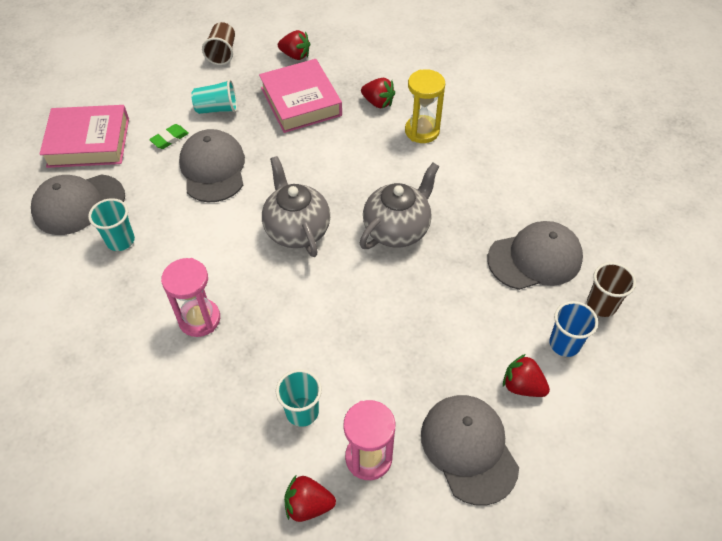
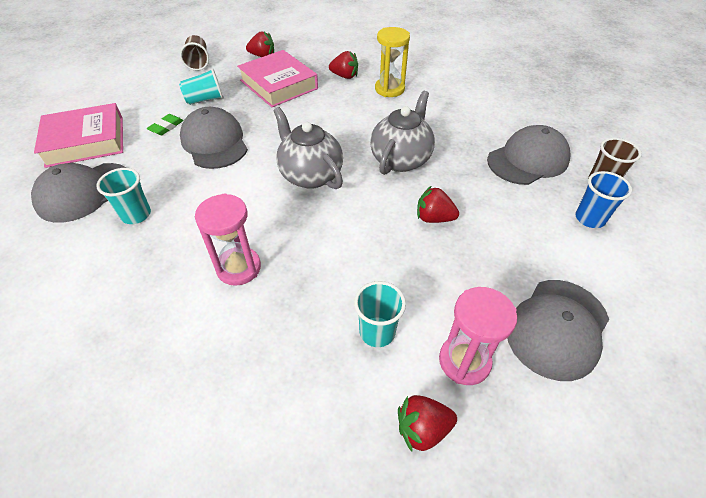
camera: 15 degrees left, 5 degrees down
grey cap [421,395,519,506] -> grey cap turned 105 degrees counterclockwise [507,280,609,381]
red strawberry [503,354,550,397] -> red strawberry moved to [417,186,459,223]

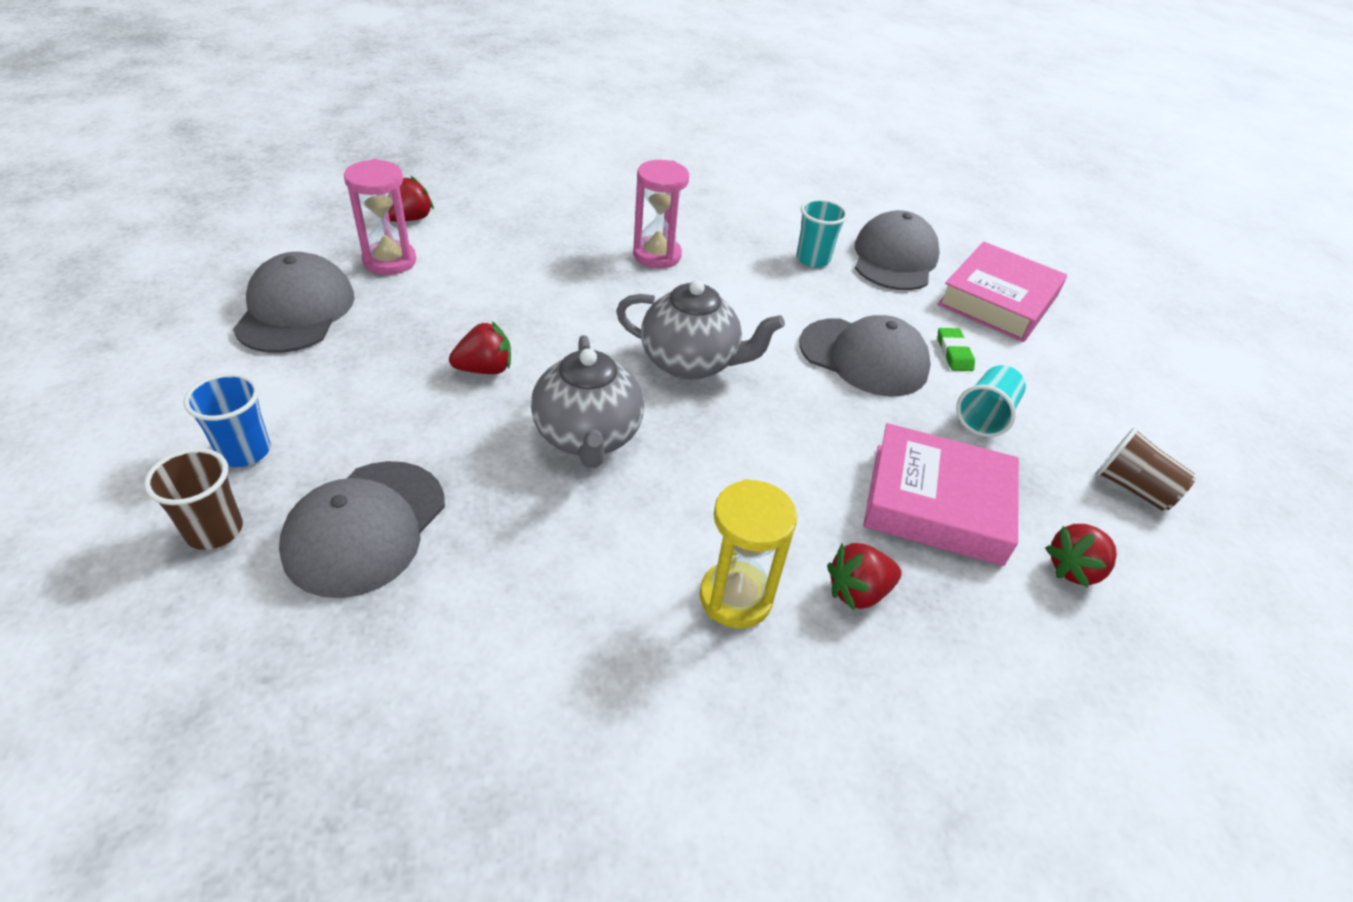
camera: 140 degrees right, 5 degrees down
turquoise cup [354,281,406,347] -> none

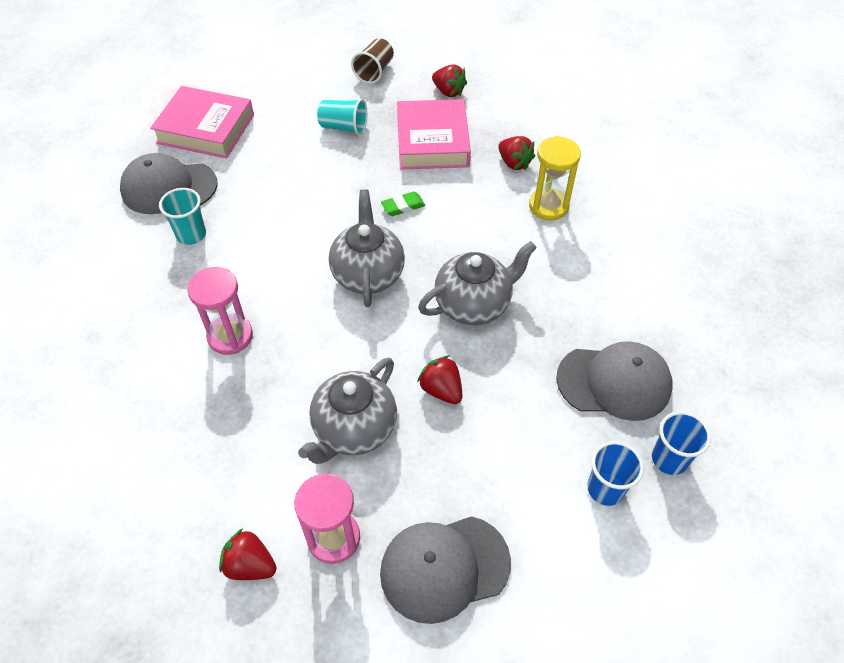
camera: 105 degrees left, 10 degrees up
brown cup [144,448,243,550] -> blue cup [652,411,711,475]
grey cap [799,315,931,397] -> none
green eraser [938,328,975,371] -> green eraser moved to [381,191,425,216]
none -> grey teapot [298,357,397,464]

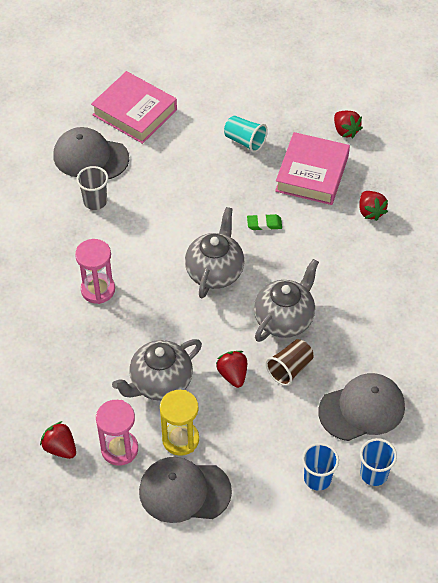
camera: 20 degrees right, 0 degrees up
turquoise cup [159,188,206,245] -> grey cup [76,166,108,210]
brown cup [351,38,394,84] -> brown cup moved to [265,339,314,386]
grey teapot [418,241,537,325] -> grey teapot turned 45 degrees counterclockwise [254,259,319,342]
yellow hourglass [529,136,581,220] -> yellow hourglass moved to [160,390,199,456]
grey cap [556,341,673,421] -> grey cap turned 45 degrees counterclockwise [318,373,405,441]

